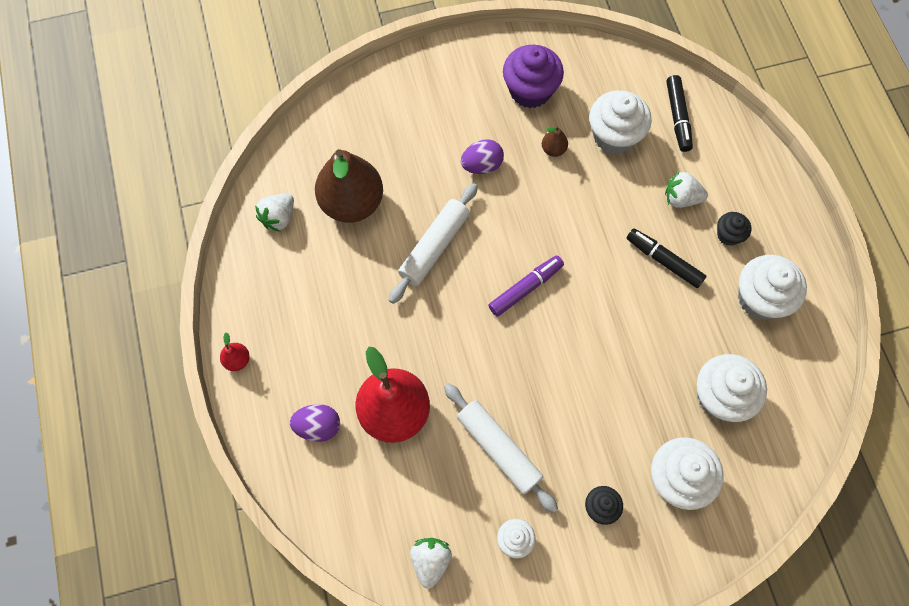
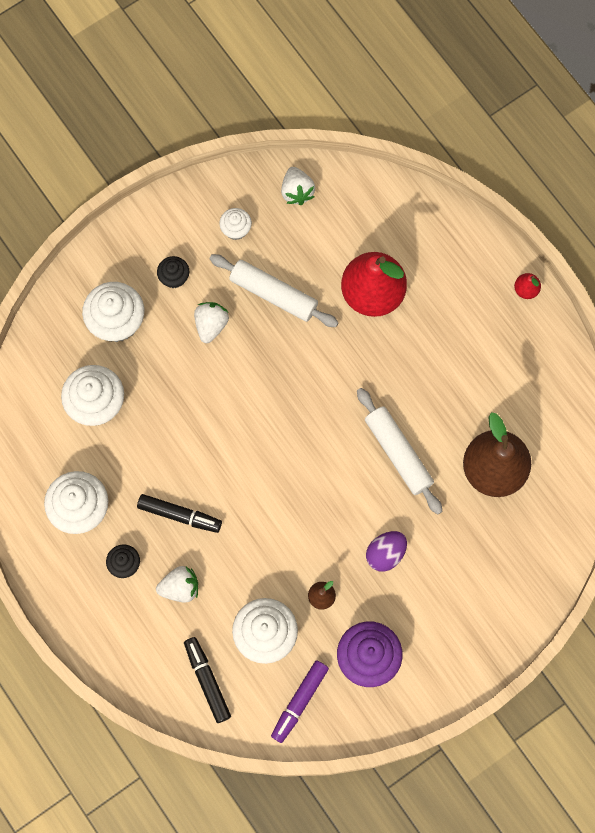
camera: 160 degrees right, 5 degrees up
white strawberry [255,193,294,232] -> white strawberry moved to [194,302,229,343]
purple egg [290,404,340,442] -> none
white rolling pin [389,183,478,304] -> white rolling pin turned 45 degrees counterclockwise [357,388,442,514]
purple marker [488,255,564,317] -> purple marker moved to [271,660,329,743]

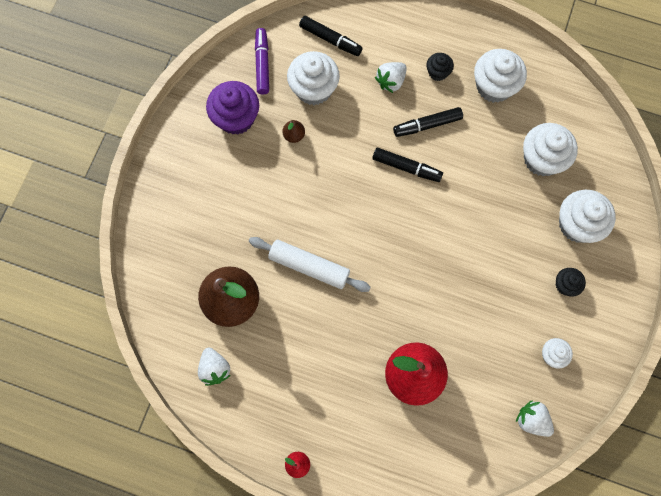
camera: 145 degrees right, 0 degrees up
white strawberry [194,302,229,343] -> white strawberry moved to [198,347,231,386]
white rolling pin [209,254,339,327] -> none
purple egg [366,531,407,572] -> none
none -> black marker [372,148,443,182]

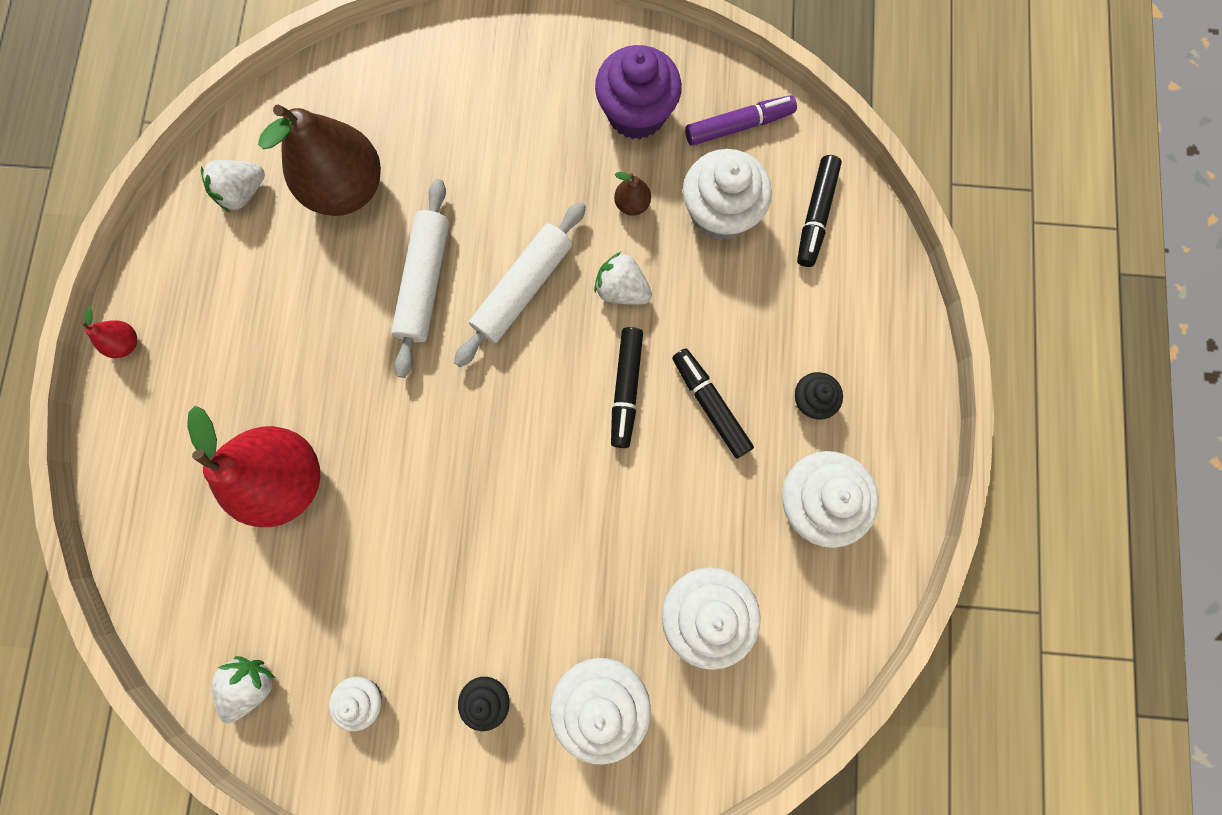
camera: 75 degrees right, 5 degrees up
white strawberry [375,62,407,93] -> white strawberry moved to [594,252,652,305]
none -> white rolling pin [454,202,586,367]

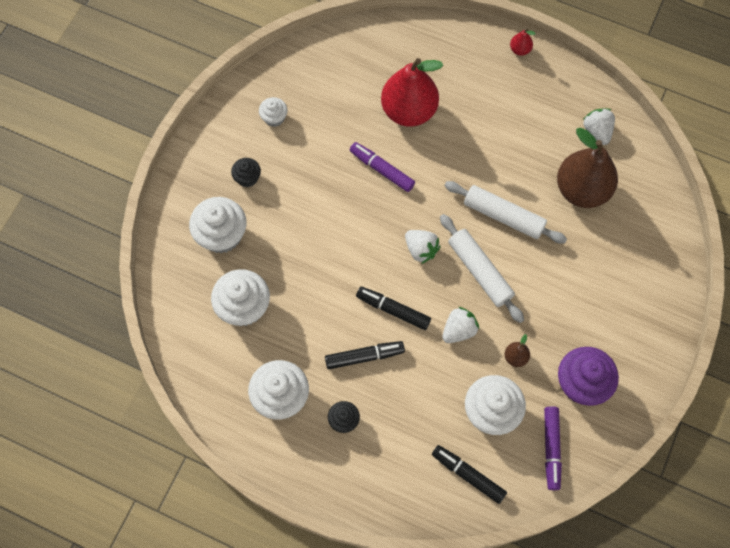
camera: 110 degrees right, 10 degrees down
white strawberry [212,656,275,723] -> white strawberry moved to [405,230,441,264]
none -> purple marker [350,142,415,192]

